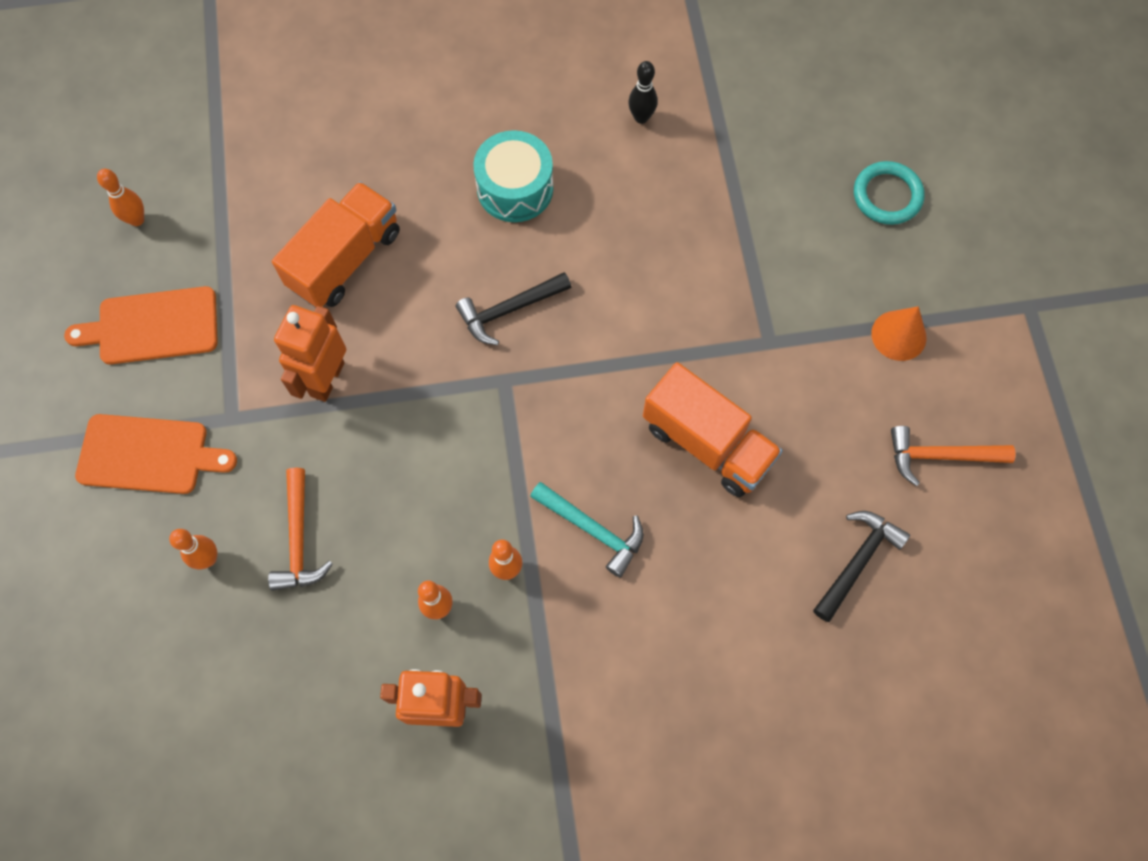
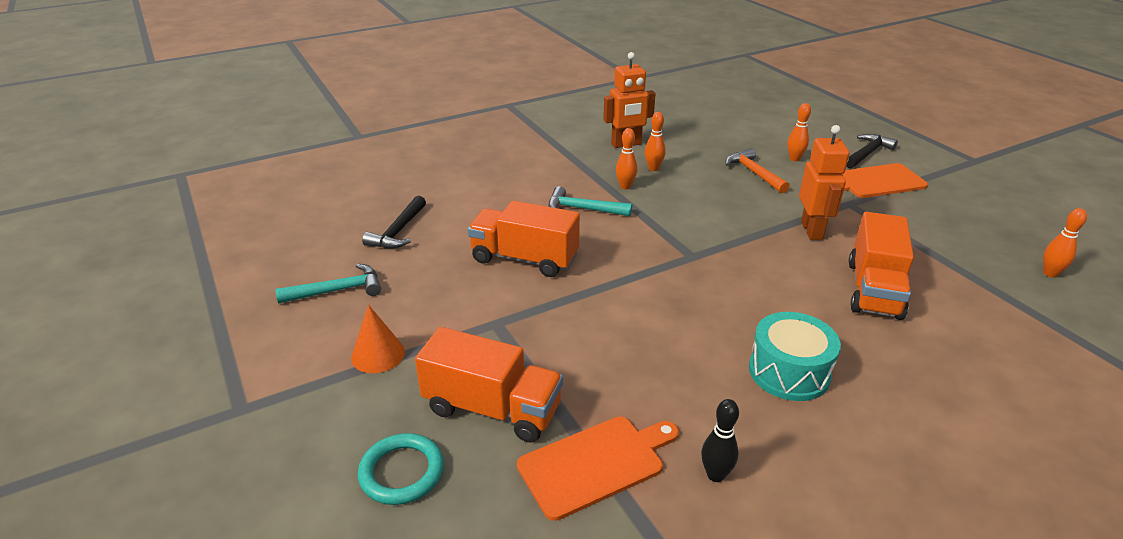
camera: 160 degrees right, 35 degrees down
orange cutting board [64,286,218,364] -> orange cutting board moved to [517,416,679,521]
black hammer [456,272,571,345] -> black hammer moved to [846,134,898,168]
orange hammer [891,426,1016,486] -> turquoise hammer [275,263,381,304]
none -> orange truck [415,327,563,443]

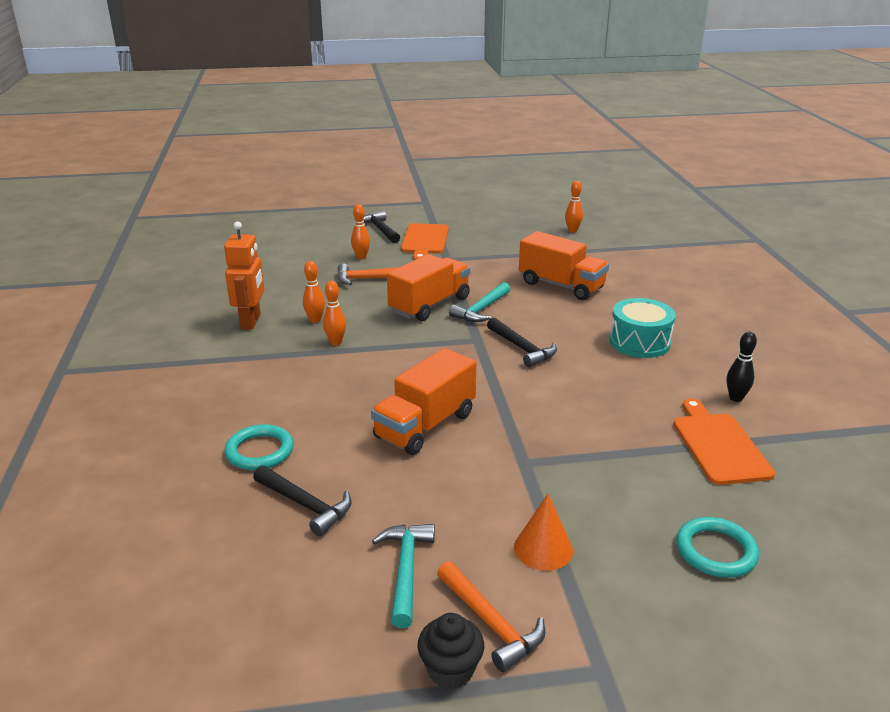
camera: 70 degrees left, 5 degrees down
orange truck [415,327,563,443] -> orange truck moved to [387,254,470,321]
turquoise hammer [548,186,632,216] -> turquoise hammer moved to [449,282,510,322]
orange robot [799,125,849,240] -> none
none -> turquoise ring [224,424,294,470]
none -> black cupcake [418,613,484,689]
none -> orange hammer [437,561,545,672]
none -> black hammer [487,318,557,367]

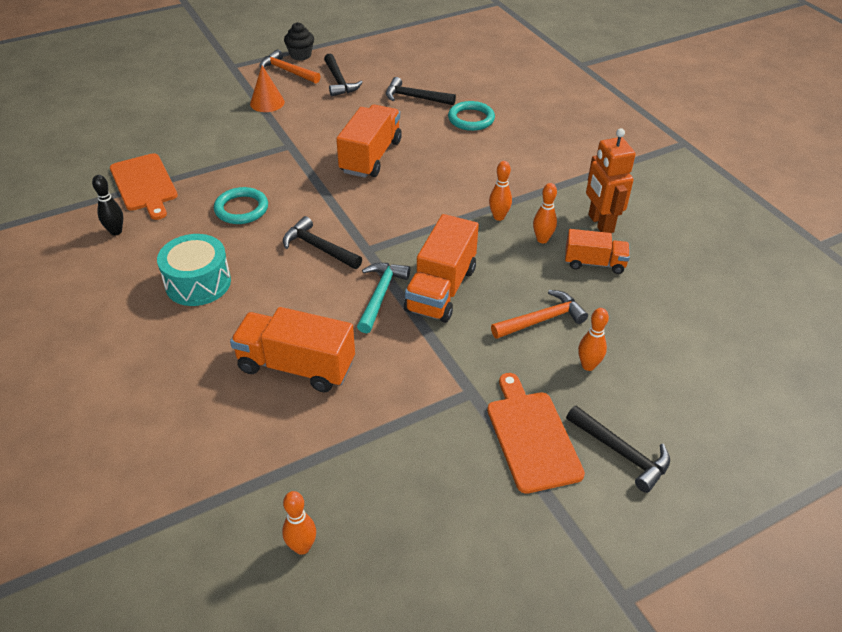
camera: 160 degrees right, 15 degrees up
turquoise hammer [372,524,435,628] -> black hammer [324,53,363,96]
turquoise ring [676,517,759,578] -> turquoise ring moved to [214,187,268,224]
none -> orange truck [565,229,630,274]

